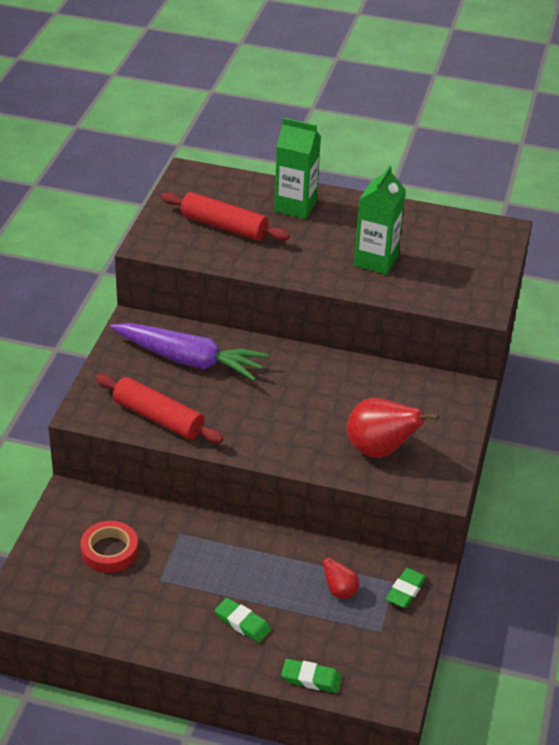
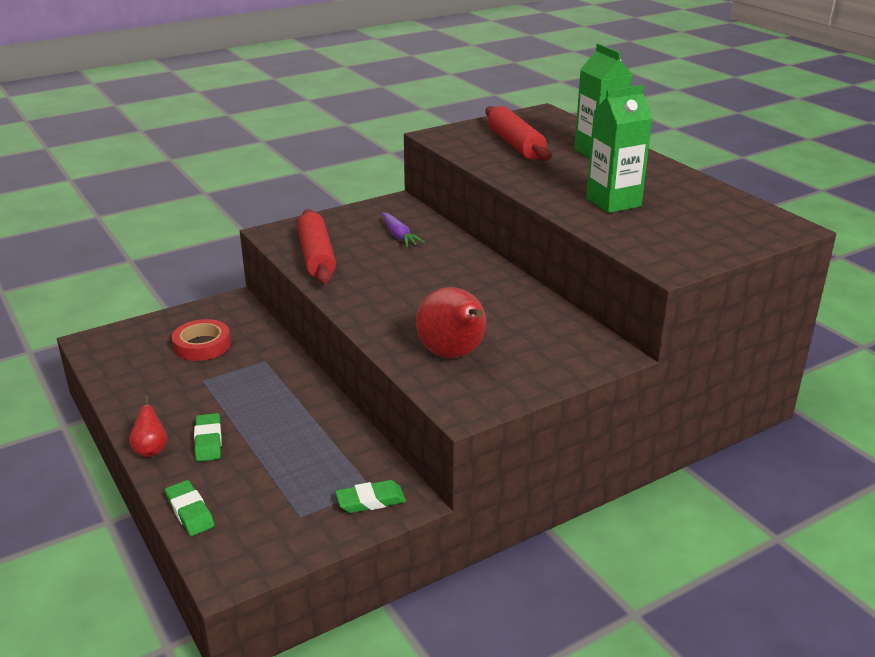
camera: 45 degrees right, 10 degrees down
purple carrot [110,323,269,381] -> purple carrot [382,212,425,247], size x0.49
red pear [317,552,359,599] -> red pear moved to [129,396,167,457]

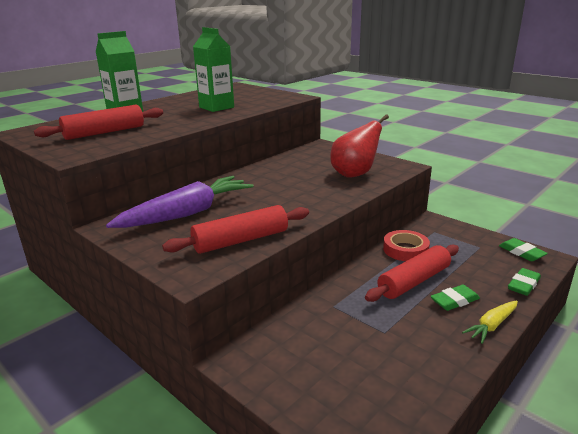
camera: 105 degrees left, 5 degrees down
red pear [129,396,167,457] -> yellow carrot [462,301,518,344]
red tape [172,319,231,361] -> red tape moved to [383,230,430,261]
green eraser [335,480,406,513] -> green eraser moved to [499,238,548,261]
purple carrot [382,212,425,247] -> purple carrot [106,176,254,228], size x2.06
none -> red rolling pin [365,244,459,302]

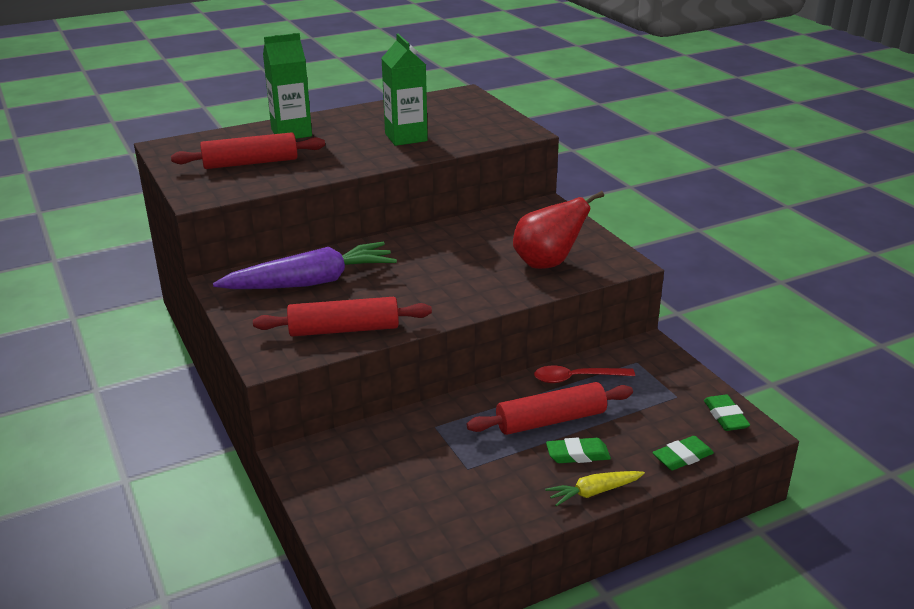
camera: 20 degrees right, 5 degrees up
red tape [383,230,430,261] -> red spoon [534,366,635,383]

